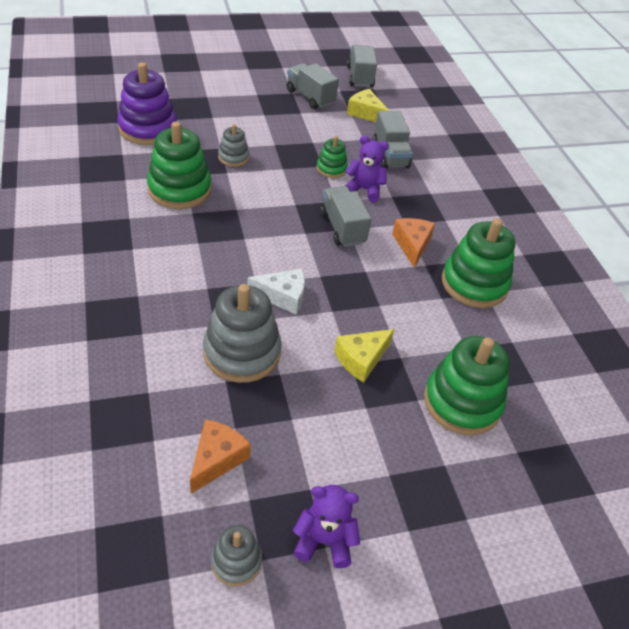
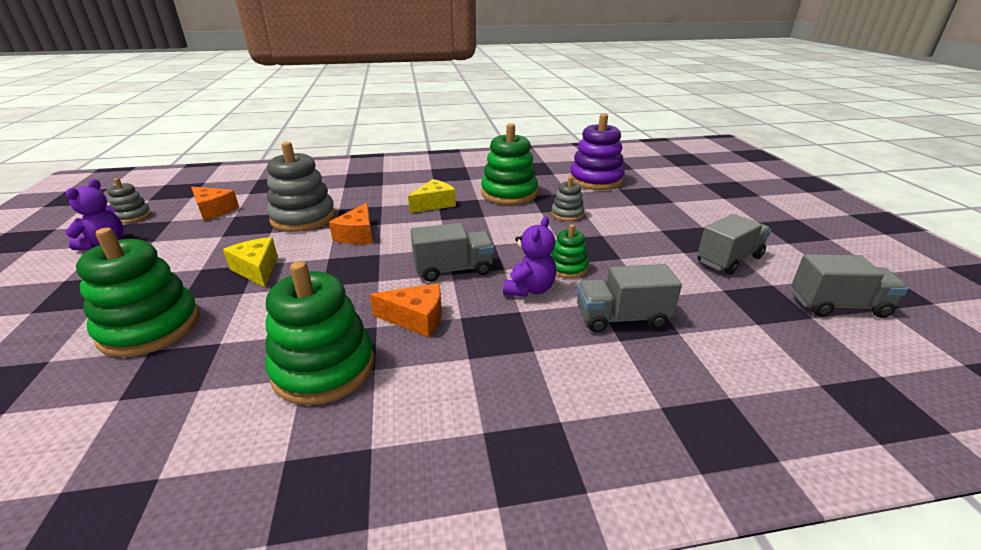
camera: 100 degrees right, 15 degrees down
white cheese [247,269,305,315] -> orange cheese [329,203,373,244]
yellow cheese [347,89,389,122] -> yellow cheese moved to [408,179,456,213]

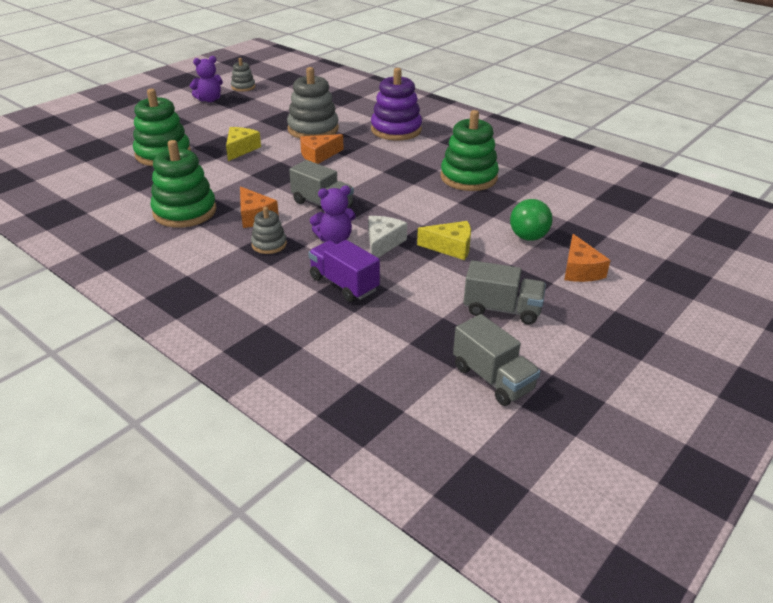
camera: 50 degrees right, 5 degrees up
orange cheese [191,187,239,221] -> orange cheese moved to [564,234,611,282]
yellow cheese [408,179,456,213] -> yellow cheese moved to [417,221,471,260]
grey stacking toy [551,176,584,221] -> grey stacking toy moved to [251,207,287,254]
green stacking toy [551,224,589,279] -> white cheese [368,216,407,258]
purple stacking toy [569,113,625,190] -> purple stacking toy moved to [371,68,422,141]
grey truck [577,264,682,333] -> purple truck [308,240,380,302]
none -> green ball [510,199,552,241]

